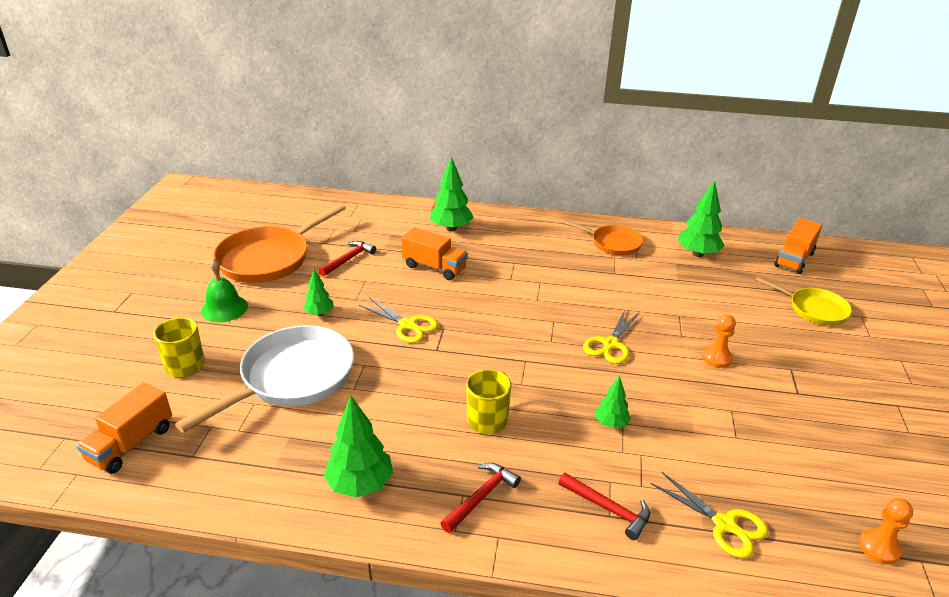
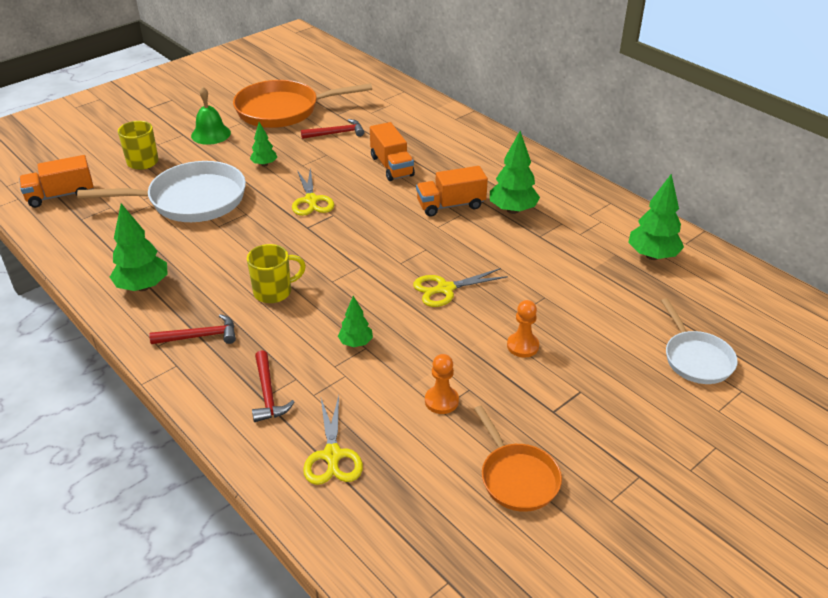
camera: 40 degrees right, 5 degrees up
green tree [430,156,474,231] -> green tree moved to [490,131,540,214]
orange pan [562,220,643,255] -> orange pan moved to [474,406,562,512]
yellow pan [755,276,852,326] -> white pan [661,298,738,384]
orange truck [774,218,822,274] -> orange truck moved to [416,166,488,217]
orange pawn [859,498,913,564] -> orange pawn moved to [425,354,459,414]

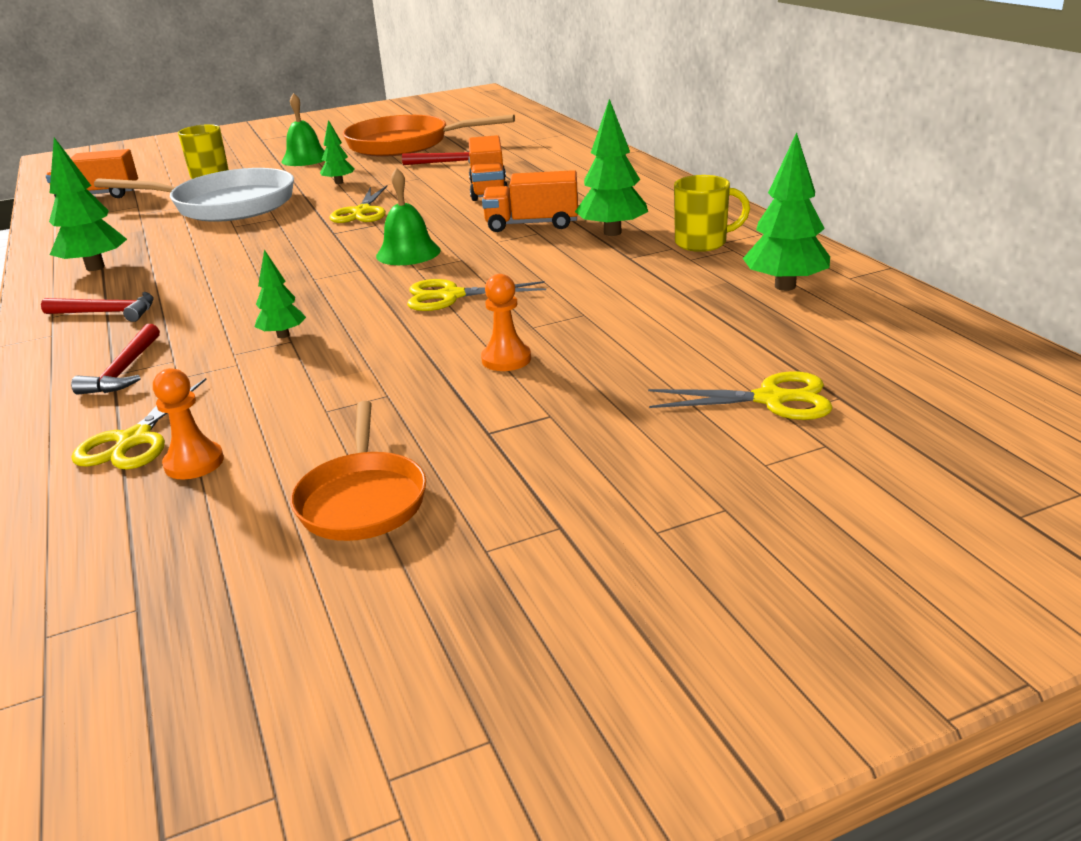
camera: 20 degrees right, 10 degrees down
yellow mug [247,244,306,303] -> yellow mug moved to [674,175,750,252]
orange pawn [425,354,459,414] -> orange pawn moved to [153,368,224,479]
white pan [661,298,738,384] -> yellow scissors [648,371,833,420]
none -> green bell [376,168,441,265]

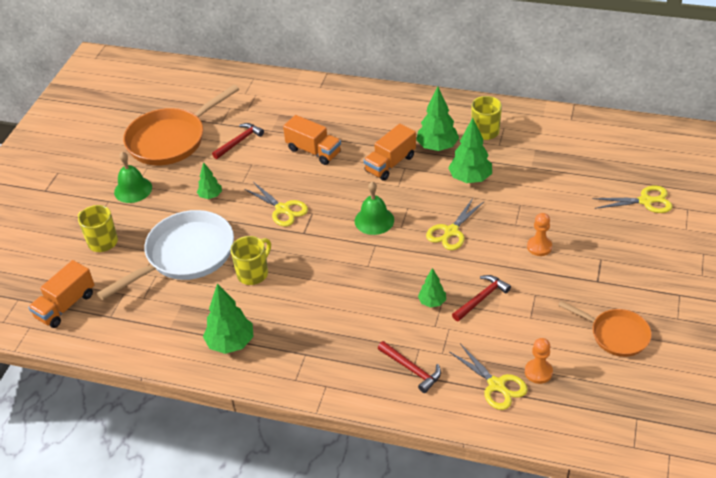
camera: 50 degrees left, 15 degrees up
red hammer [41,292,154,322] -> red hammer moved to [452,275,511,322]
yellow scissors [648,371,833,420] -> yellow scissors turned 45 degrees clockwise [592,186,673,213]
green tree [743,132,830,291] -> green tree moved to [448,118,492,183]
none -> yellow mug [231,236,271,285]

